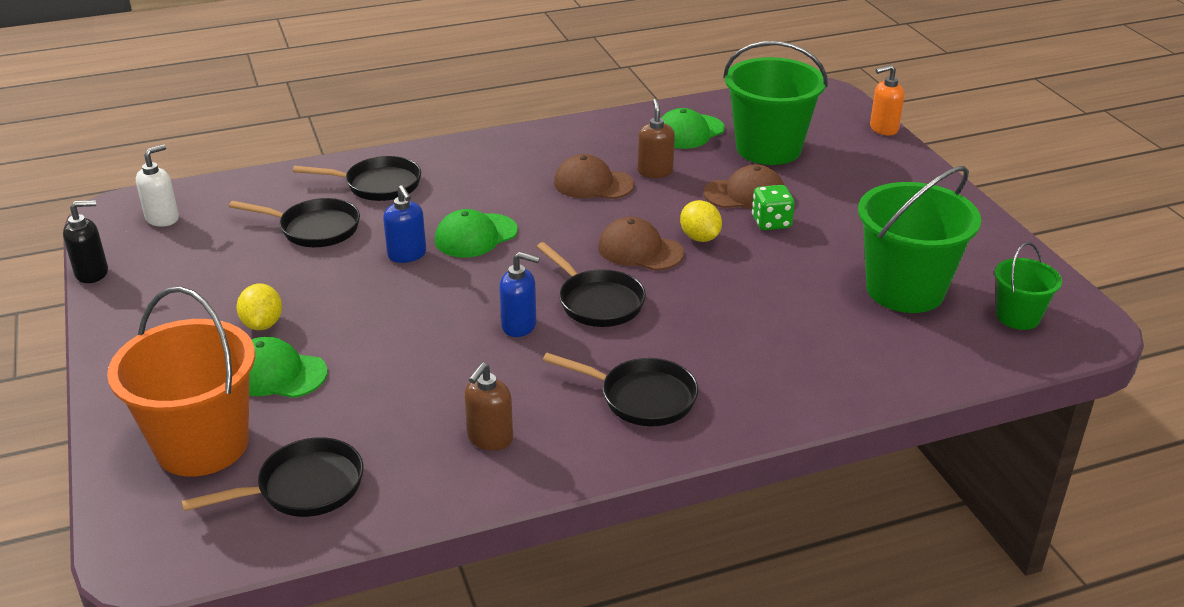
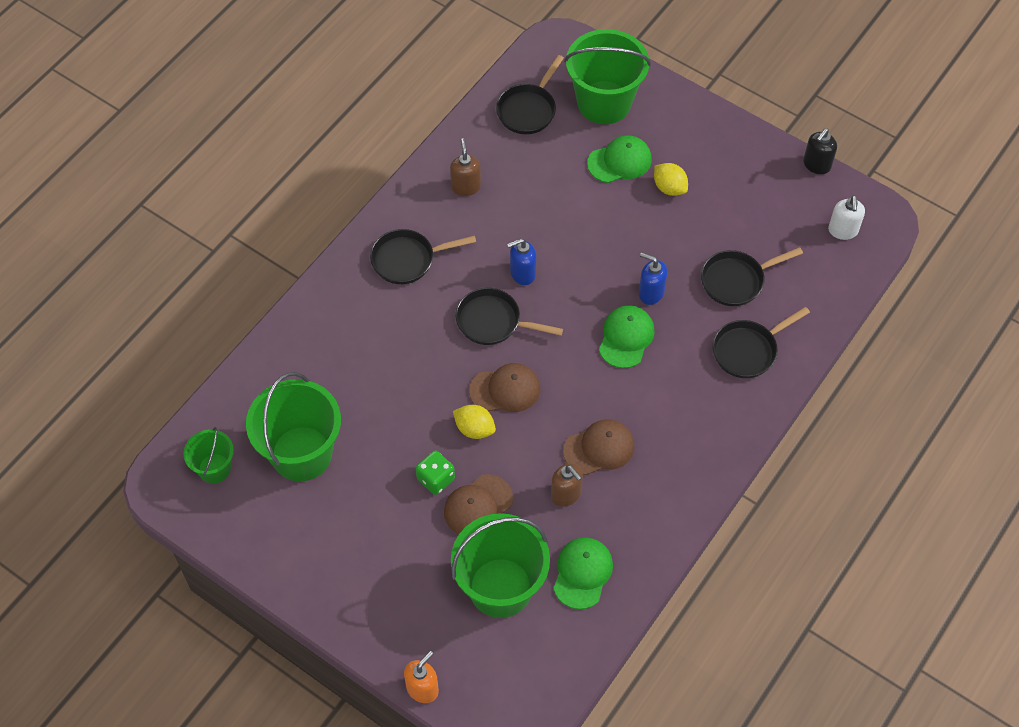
camera: 145 degrees right, 25 degrees up
orange bucket [107,287,255,477] -> green bucket [564,29,651,124]

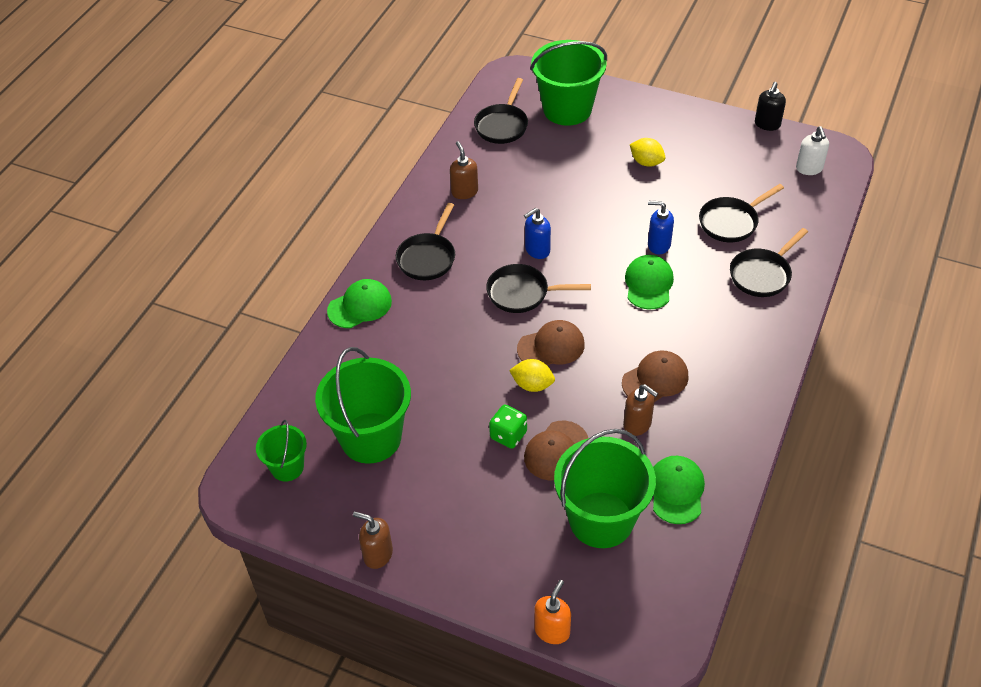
camera: 10 degrees left, 10 degrees down
black pan [370,229,476,284] -> black pan turned 45 degrees counterclockwise [396,203,455,280]
green cap [587,135,652,183] -> green cap moved to [327,279,392,328]
none -> brown soap dispenser [353,511,393,569]

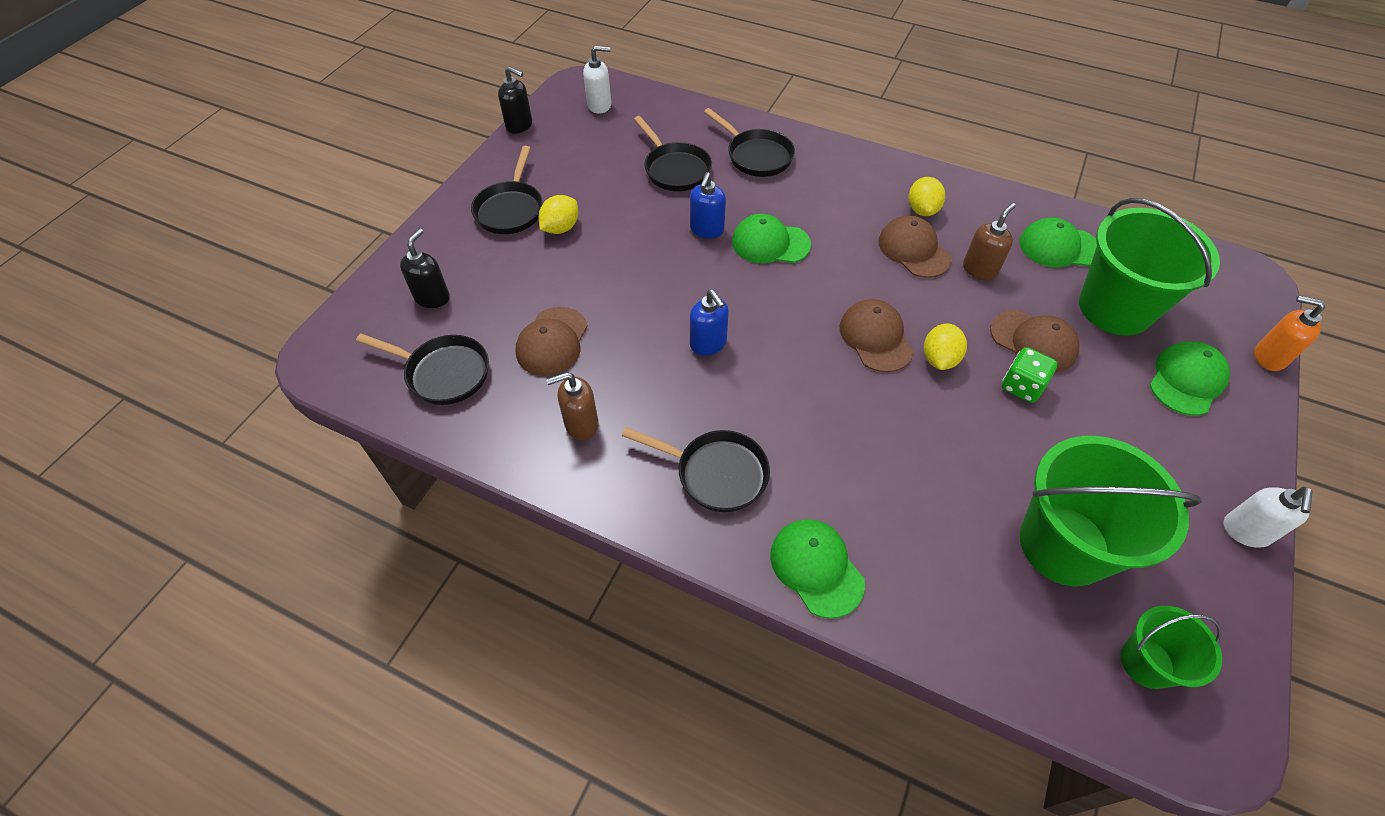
camera: 90 degrees left, 5 degrees up
brown soap dispenser [353,511,393,569] -> white soap dispenser [1223,487,1312,548]
black pan [486,264,591,313] -> black pan moved to [471,146,543,234]
green bucket [530,40,607,126] -> black soap dispenser [400,229,450,308]
none -> brown cap [516,307,588,376]
none -> yellow lemon [908,177,945,216]
none -> green cap [1150,341,1230,416]

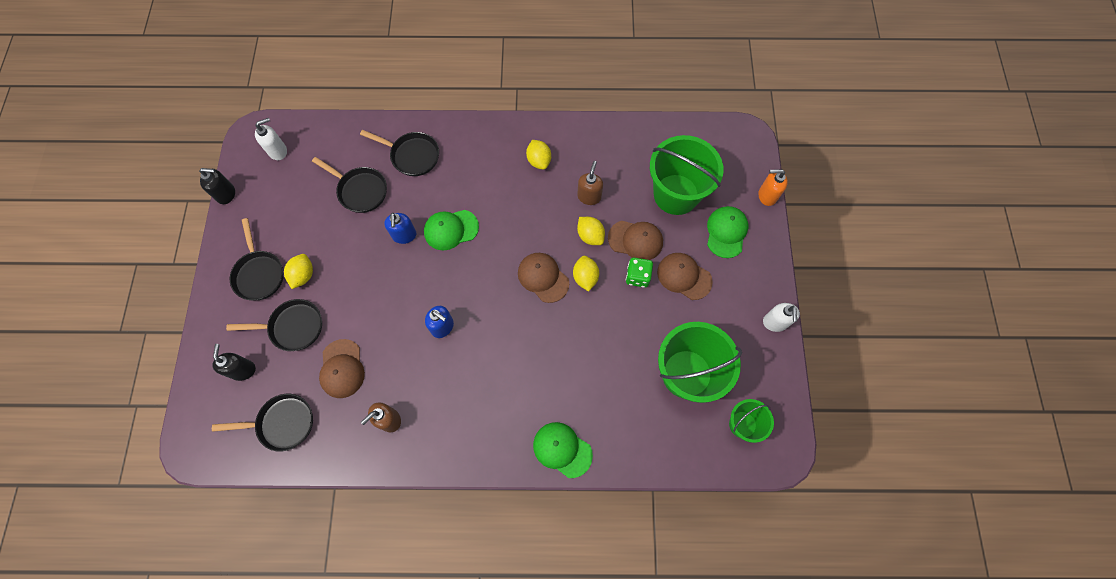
camera: 25 degrees left, 15 degrees up
black pan [622,427,770,512] -> black pan moved to [226,299,322,351]
brown cap [878,215,952,278] -> brown cap moved to [657,253,713,300]
green cap [1020,217,1097,267] -> none
none -> yellow lemon [577,217,605,245]

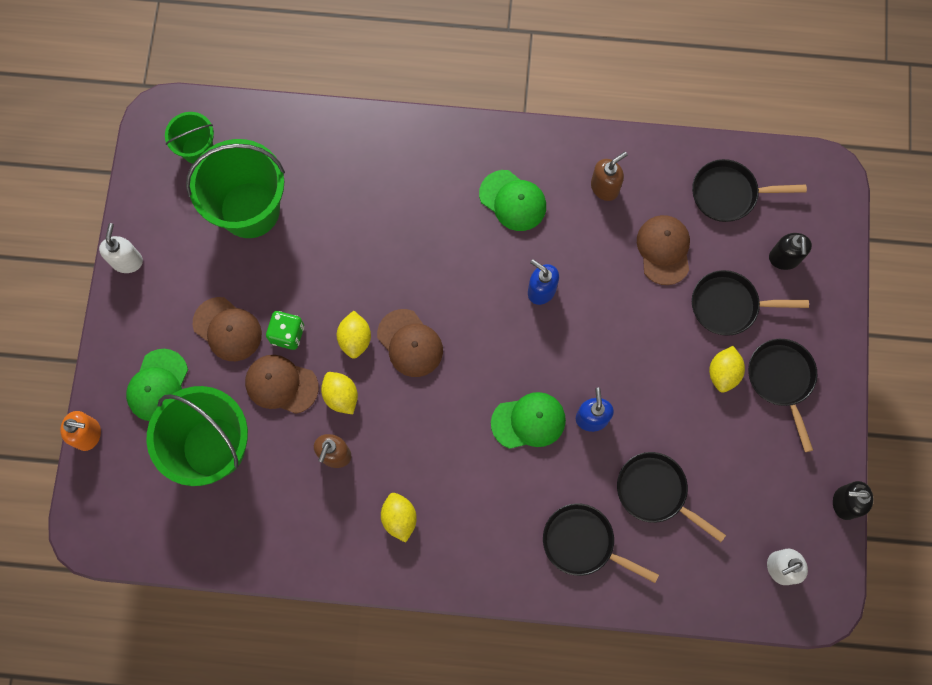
camera: 175 degrees left, 5 degrees up
green cap [533,422,593,478] -> green cap moved to [479,170,546,231]

